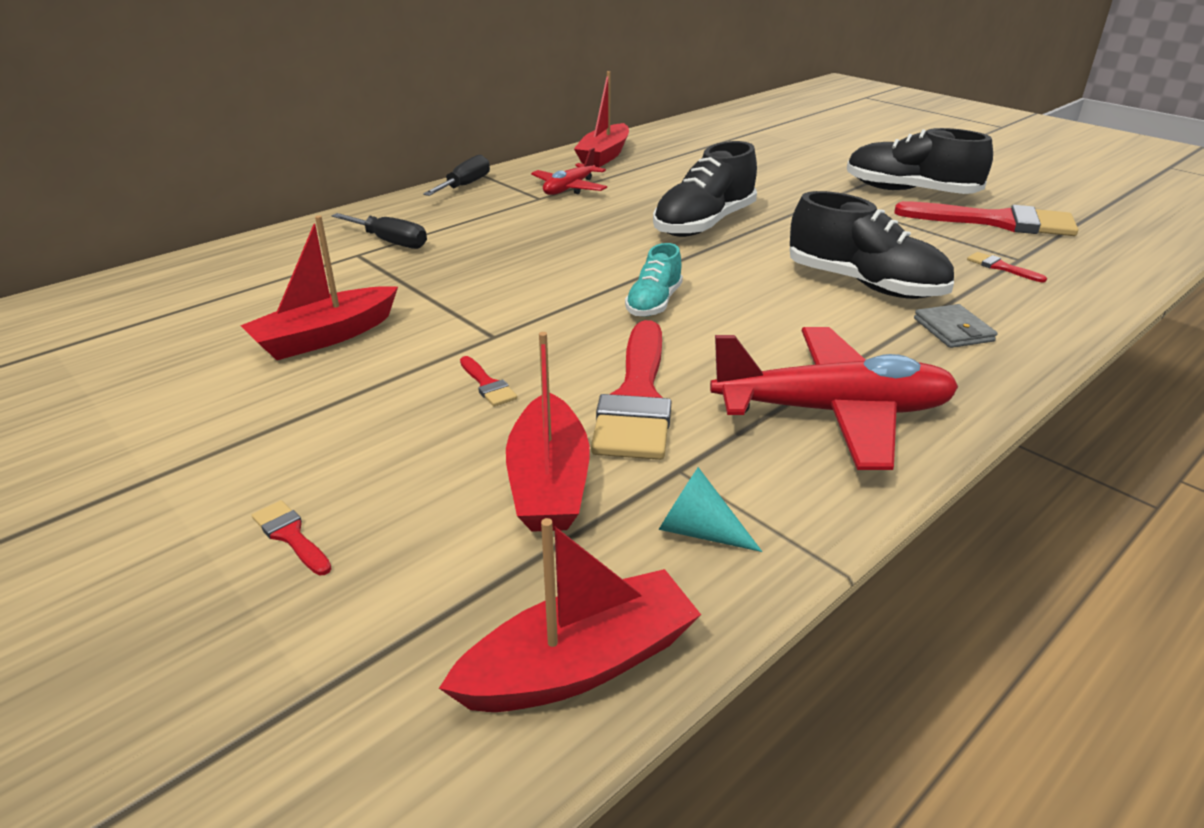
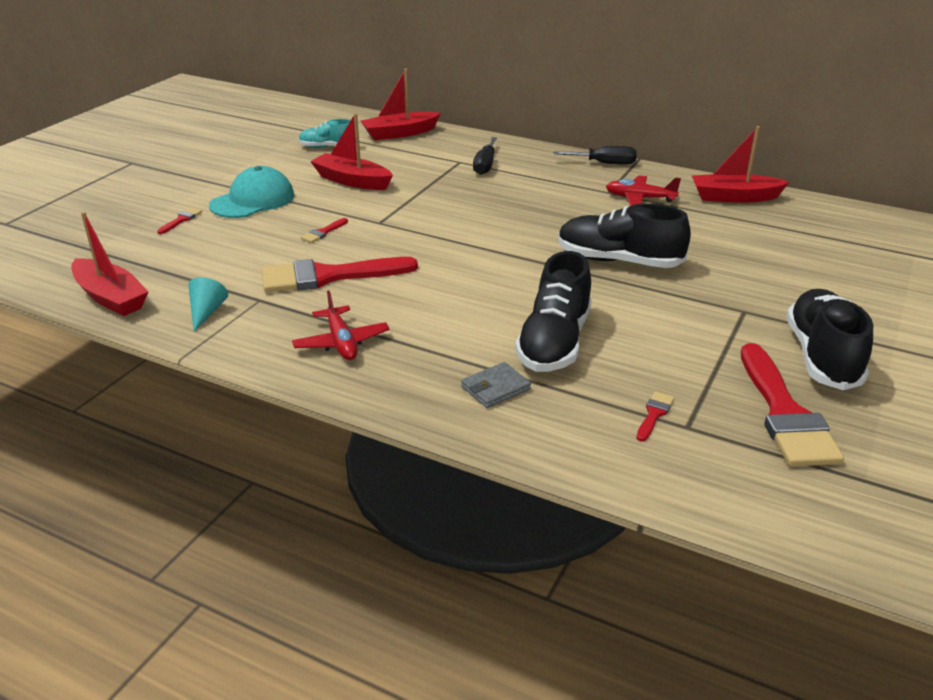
camera: 70 degrees right, 0 degrees up
red boat [506,332,590,532] -> red boat moved to [361,69,441,140]
turquoise shoe [625,243,683,317] -> turquoise shoe moved to [299,119,355,148]
red plane [710,327,959,470] -> red plane [292,290,390,360], size x0.56
none -> turquoise cap [209,166,294,218]

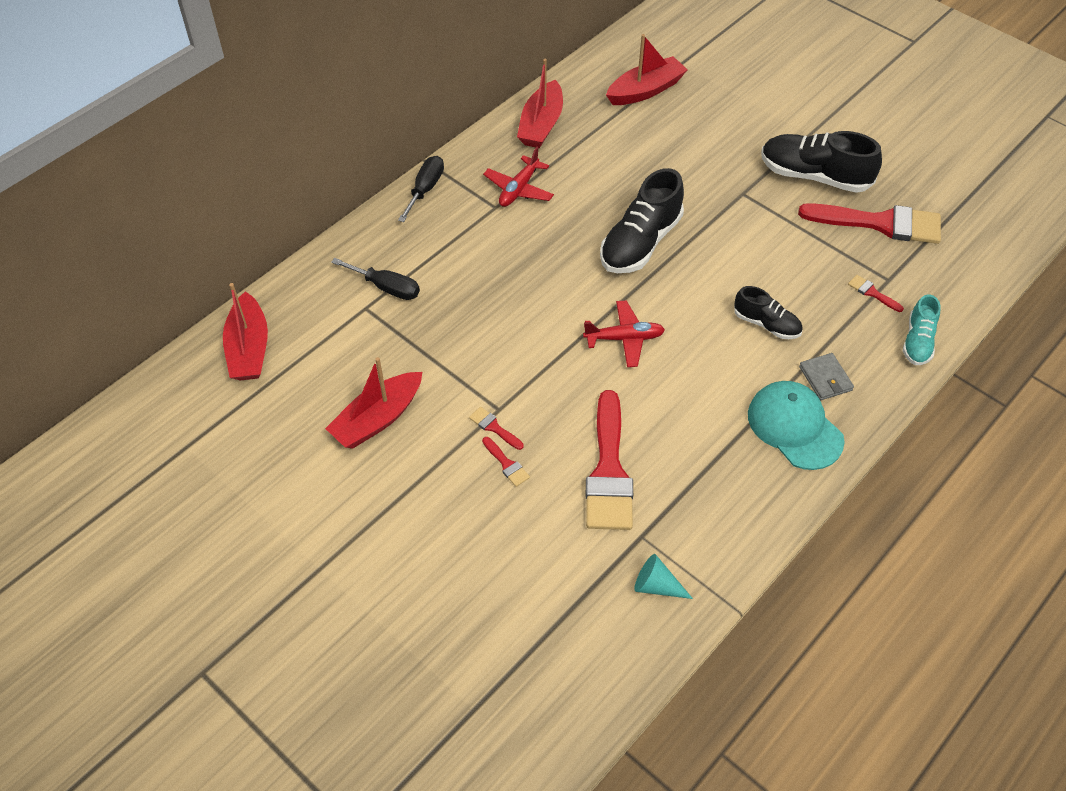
camera: 75 degrees left, 20 degrees up
red boat [71,212,148,316] -> red boat moved to [606,34,688,105]
red brush [157,207,202,234] -> red brush moved to [469,407,524,450]
turquoise cap [209,166,294,218] -> turquoise cap moved to [748,381,845,470]
red plane [292,290,390,360] -> red plane moved to [583,300,665,367]
turquoise shoe [299,119,355,148] -> turquoise shoe moved to [903,294,941,365]
black shoe [515,251,592,372] -> black shoe [734,286,803,339], size x0.57

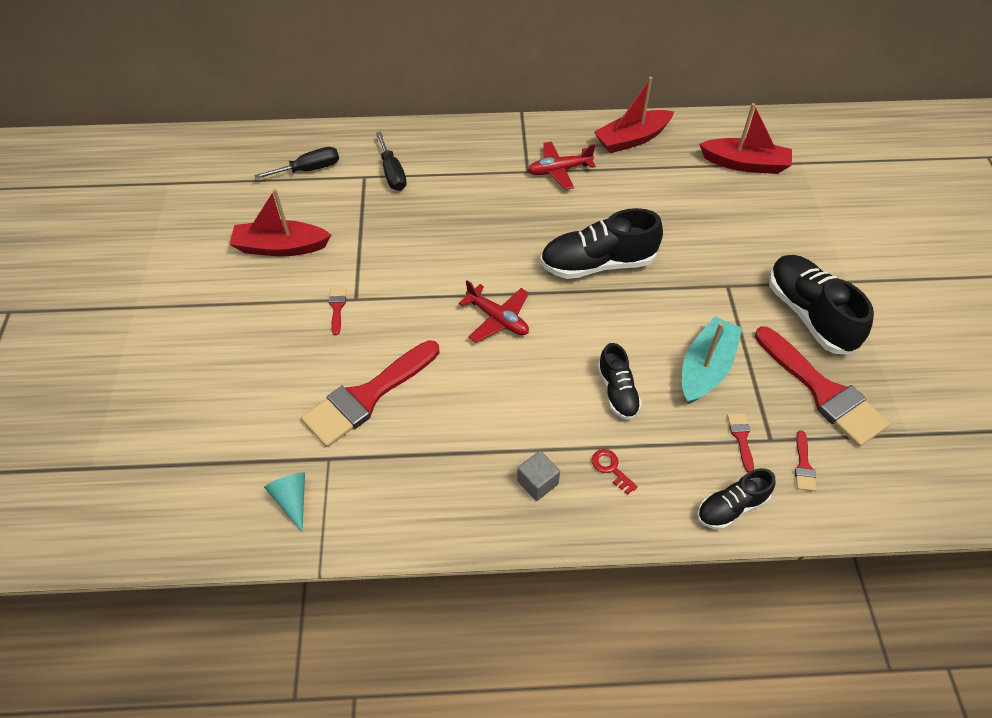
camera: 45 degrees right, 0 degrees up
red boat [223,283,268,381] -> none
black screwdriver [398,156,444,222] -> black screwdriver moved to [254,147,339,179]
red brush [482,437,530,487] -> red brush moved to [795,430,817,491]
turquoise cap [748,381,845,470] -> grey cube [517,451,560,501]
grey wallet [799,353,854,400] -> red key [591,449,638,495]
turquoise shoe [903,294,941,365] -> black shoe [697,468,776,530]
none -> turquoise boat [682,316,742,404]

